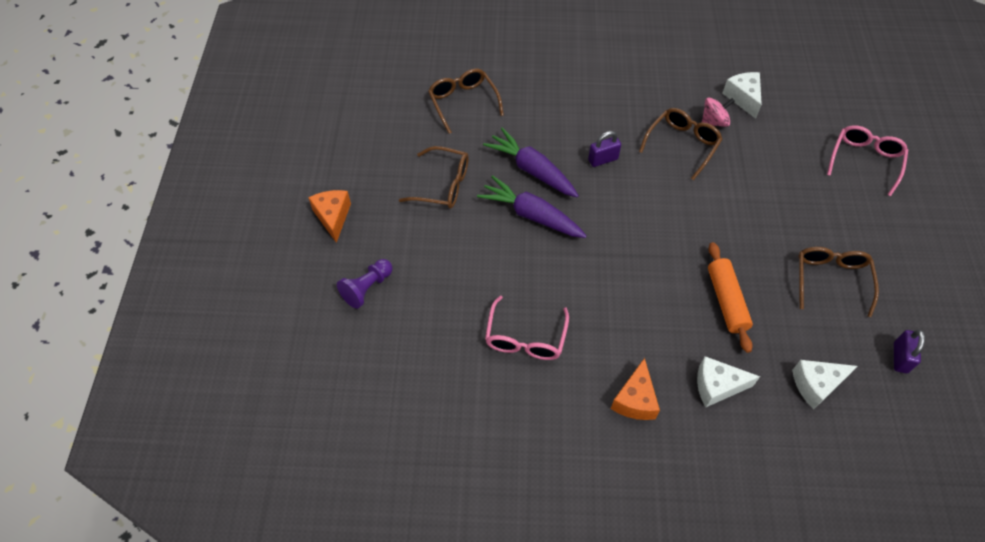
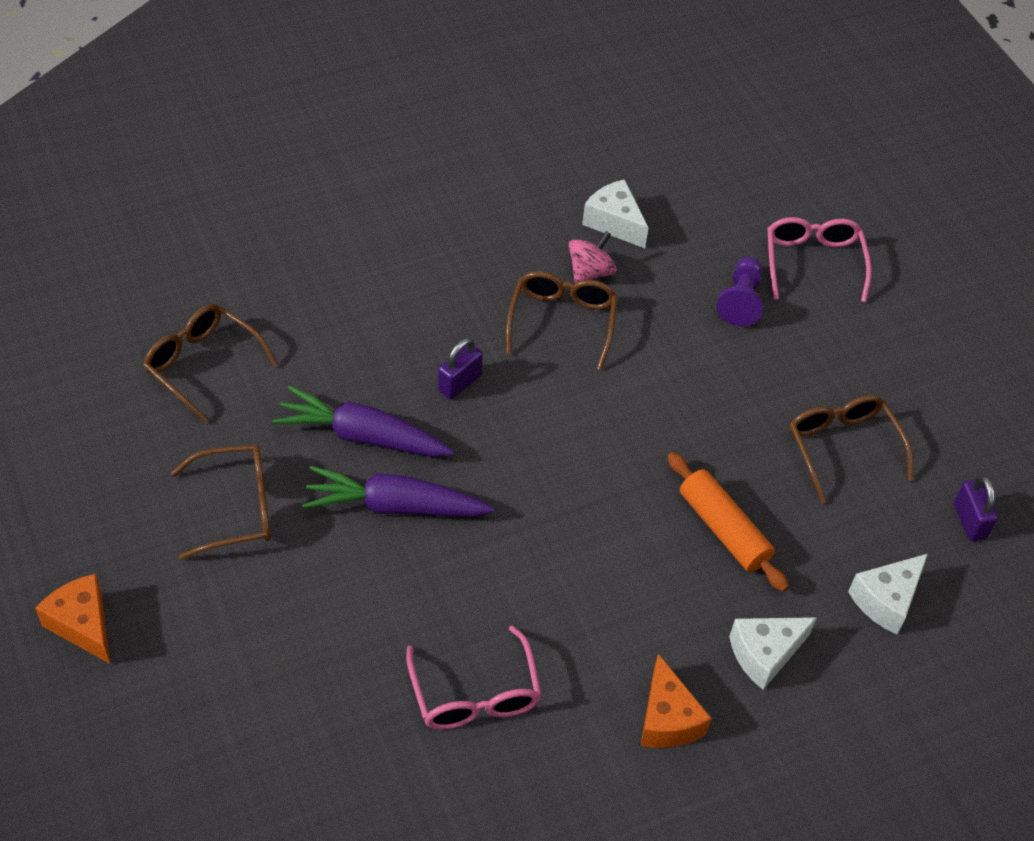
camera: 30 degrees left, 5 degrees down
purple pawn [337,259,393,309] -> purple pawn moved to [717,257,763,326]

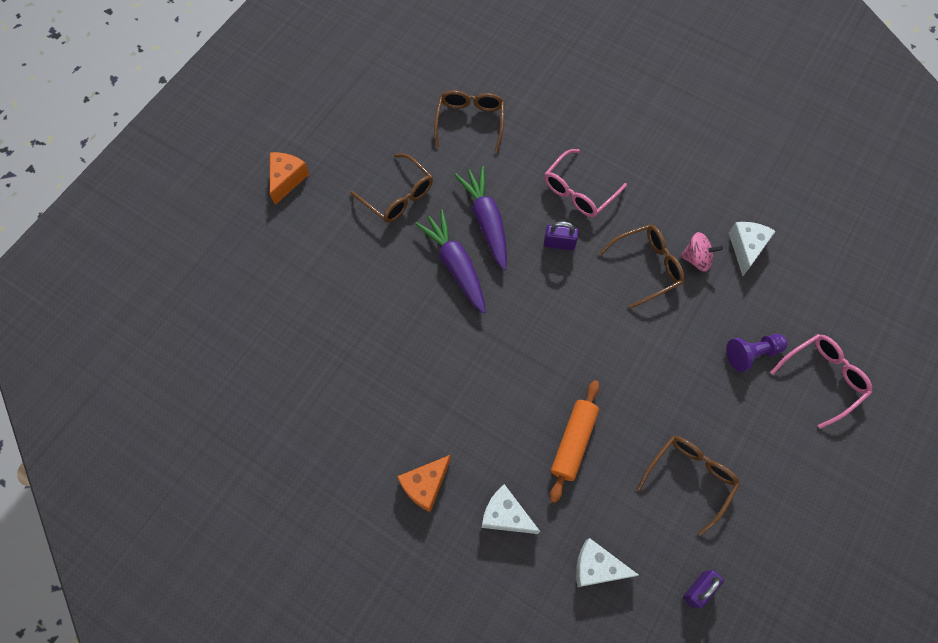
camera: 60 degrees right, 15 degrees up
pink glasses [406,625,542,729] -> pink glasses moved to [544,149,627,217]

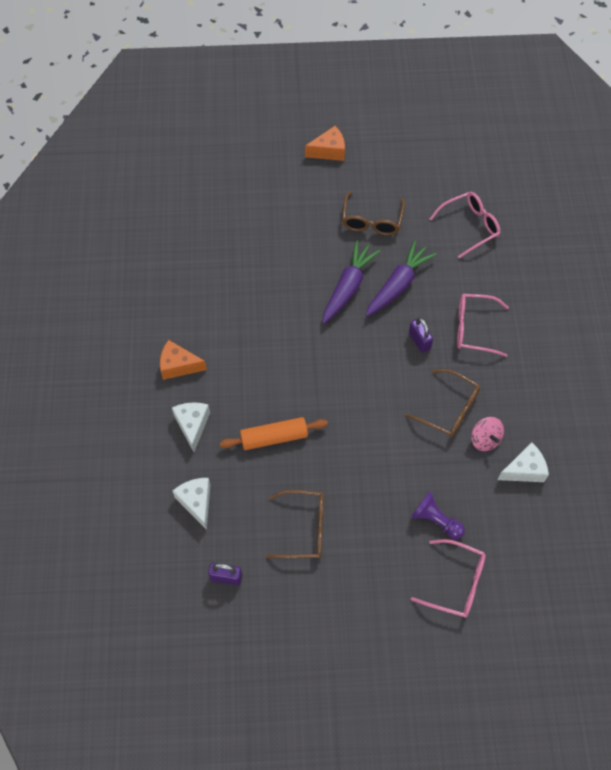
camera: 55 degrees right, 5 degrees down
brown glasses [434,90,505,153] -> pink glasses [430,192,500,259]

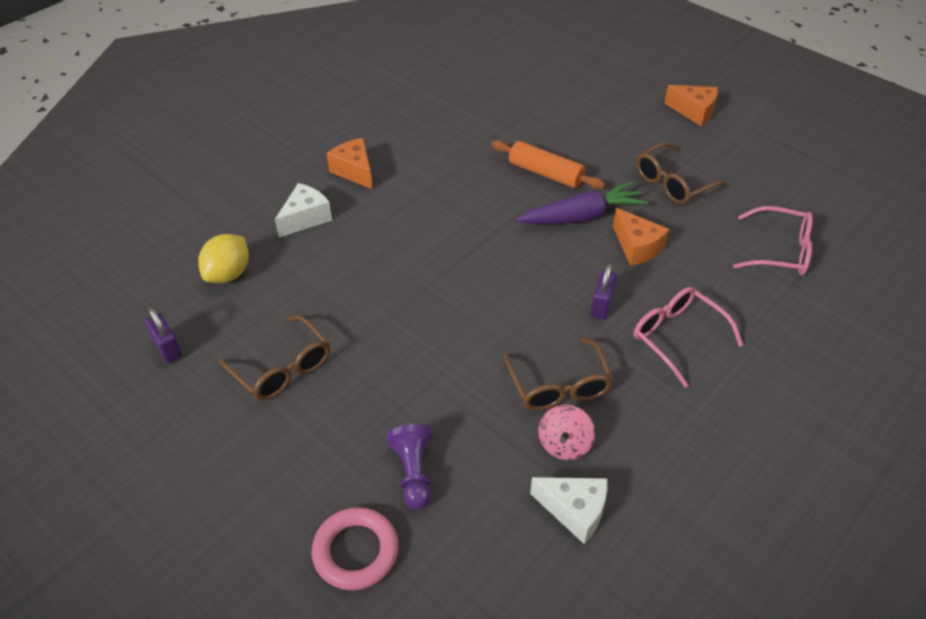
camera: 45 degrees right, 15 degrees down
white cheese [173,478,210,530] -> yellow lemon [198,234,249,283]
orange rolling pin [220,417,328,450] -> orange rolling pin moved to [491,140,605,189]
purple carrot [366,241,437,316] -> orange cheese [613,208,669,266]
pink glasses [411,539,486,618] -> pink ring [312,507,399,590]

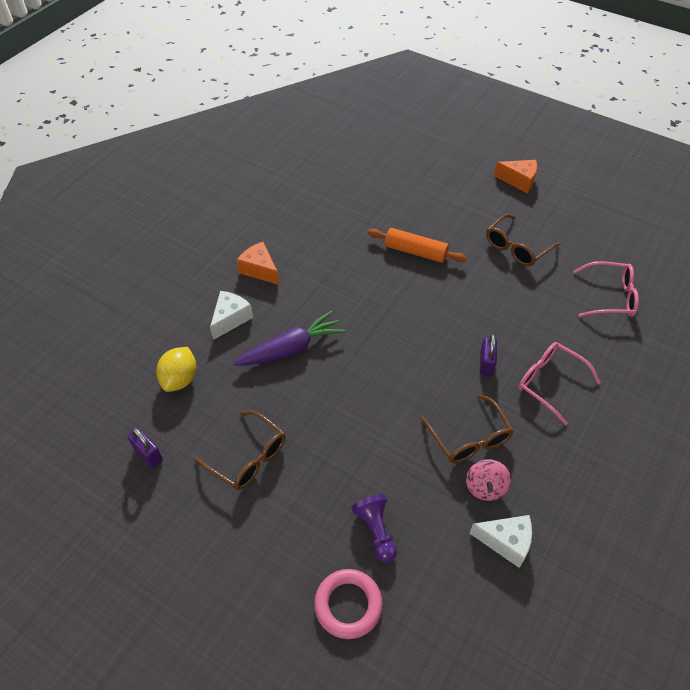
camera: 10 degrees left, 5 degrees up
purple carrot [517,181,649,224] -> purple carrot moved to [233,311,345,366]
orange cheese [613,208,669,266] -> none

